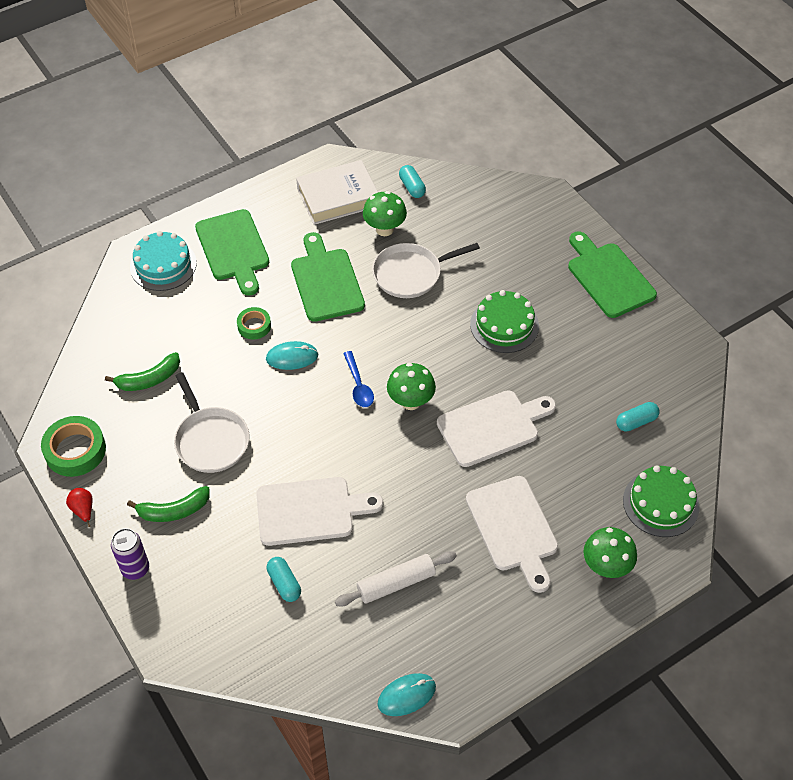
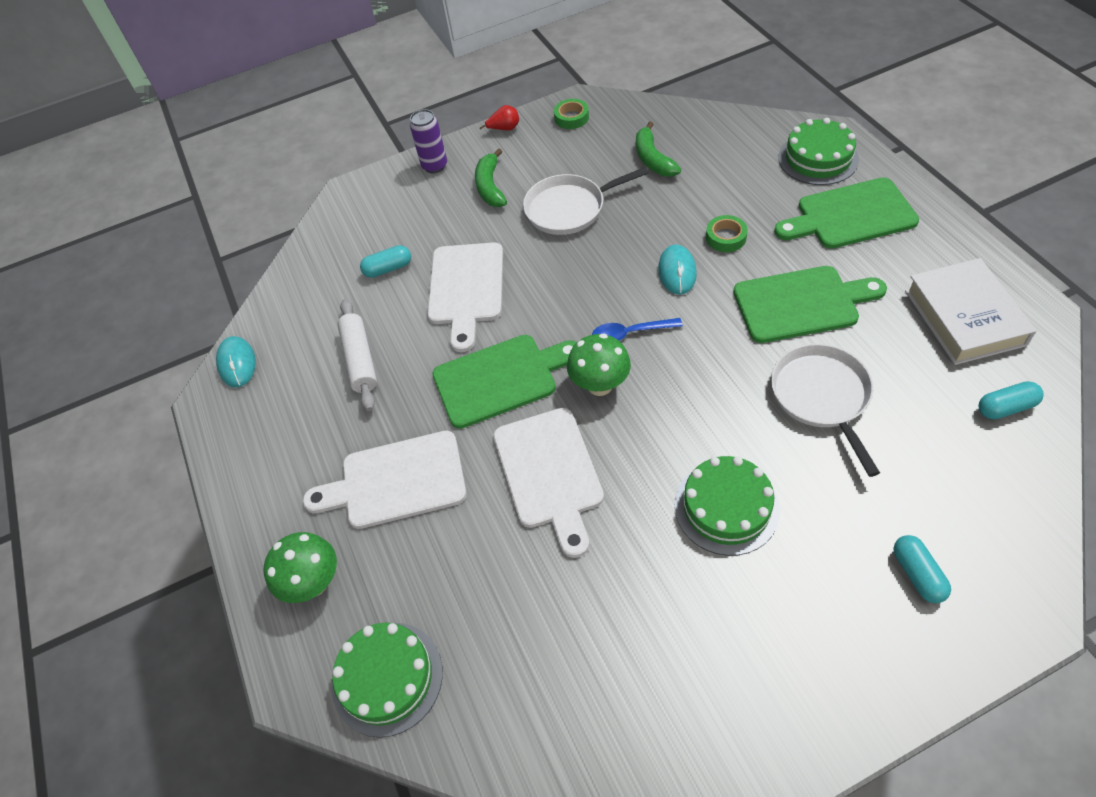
camera: 105 degrees right, 0 degrees up
green tape [41,416,106,477] -> green tape [554,99,589,129], size x0.59
turquoise cake [130,231,197,291] -> green cake [778,118,859,185]
green mushroom [363,191,407,236] -> none
green cutting board [568,231,657,318] -> green cutting board moved to [432,335,577,429]
turquoise capsule [616,402,660,432] -> turquoise capsule moved to [893,535,951,603]

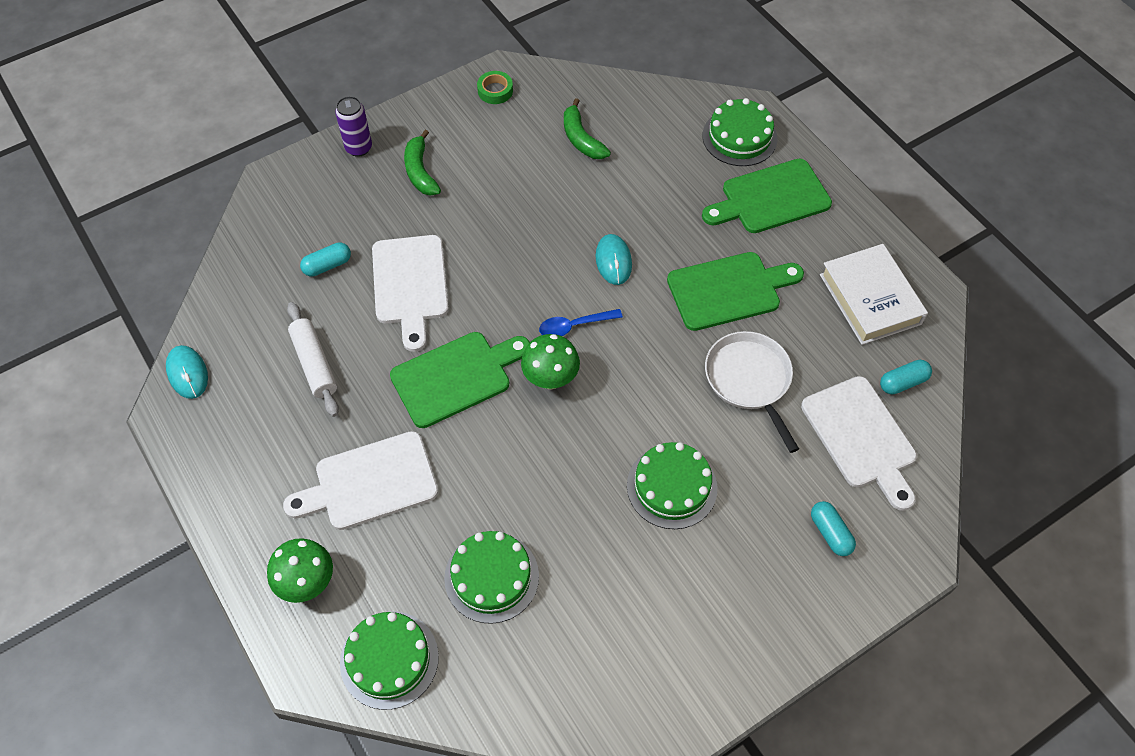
camera: 15 degrees left, 5 degrees up
red pear [480,105,519,130] -> none
white cutting board [493,408,604,558] -> white cutting board moved to [801,376,917,511]
white pan [523,167,649,235] -> none
green tape [706,215,748,252] -> none
none -> green cake [444,531,539,624]

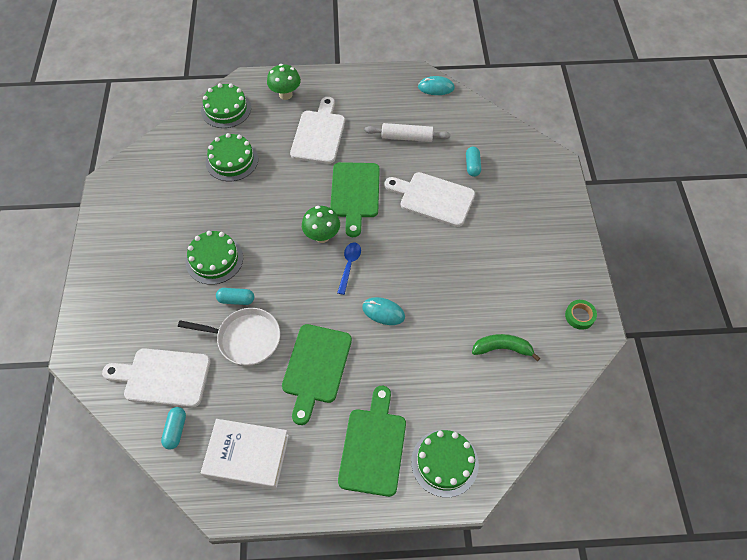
camera: 120 degrees right, 0 degrees up
purple can [335,96,372,157] -> none
green banana [404,130,441,196] -> none
turquoise capsule [811,501,856,556] -> turquoise capsule moved to [216,288,254,305]

